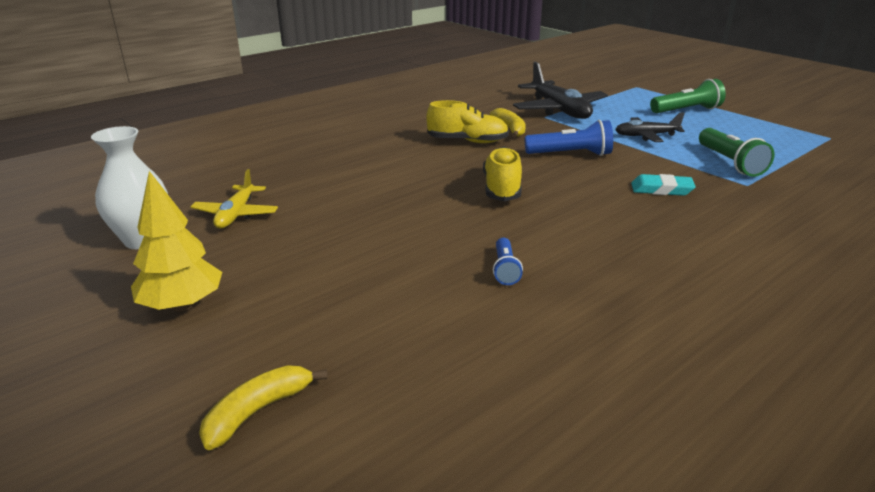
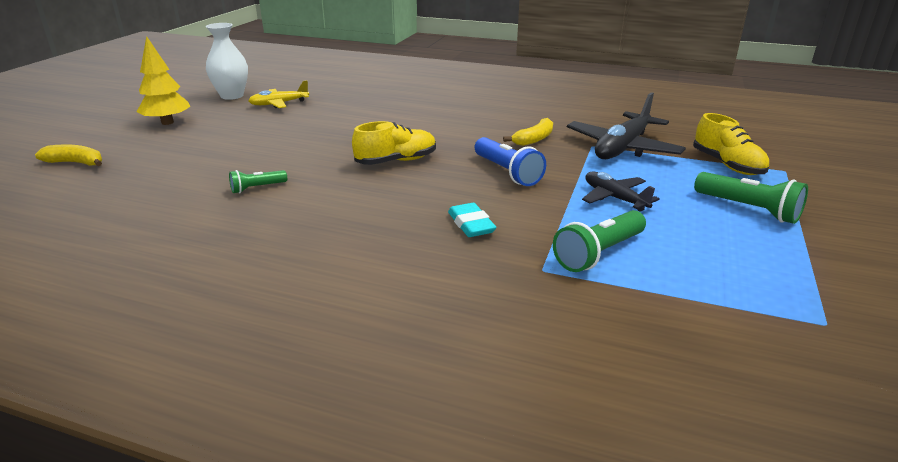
camera: 60 degrees right, 0 degrees up
yellow shoe [426,100,509,143] -> yellow shoe moved to [693,113,770,175]
blue flashlight [493,238,523,285] -> green flashlight [229,170,287,193]

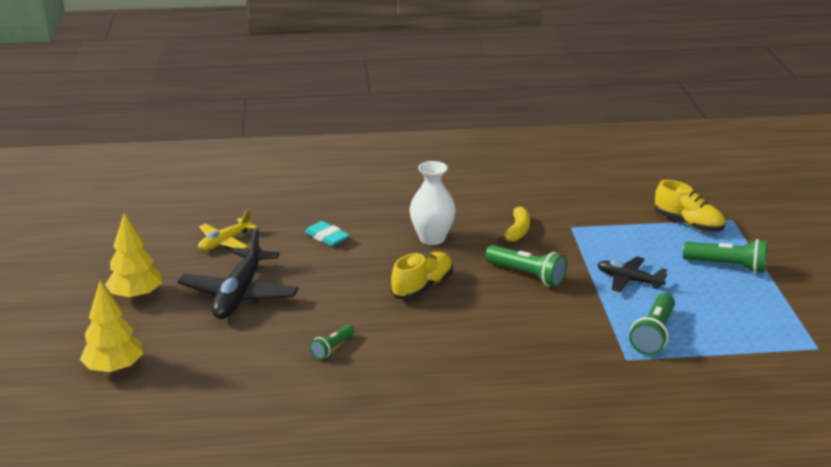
camera: 25 degrees left, 0 degrees up
yellow banana [35,144,102,166] -> yellow tree [80,281,143,373]
white vase [206,23,248,100] -> white vase moved to [409,161,456,245]
turquoise eraser [448,203,496,237] -> turquoise eraser moved to [305,221,349,246]
blue flashlight [475,137,546,186] -> green flashlight [485,245,567,287]
black plane [567,92,686,159] -> black plane moved to [178,227,299,319]

